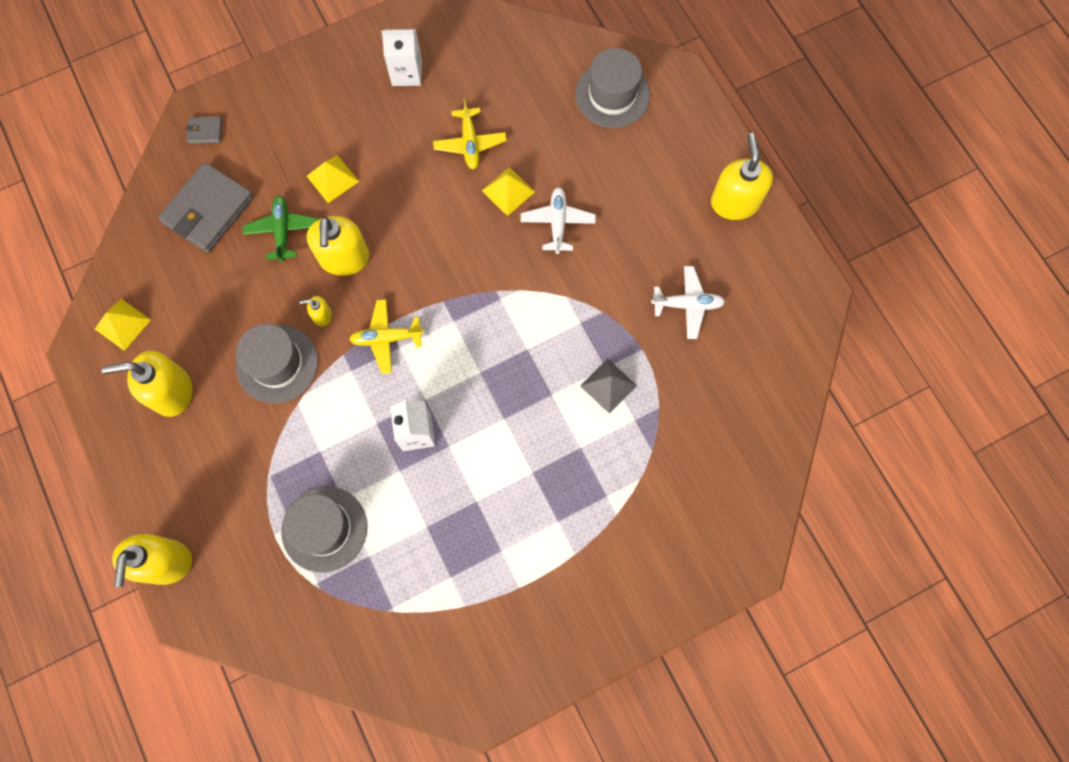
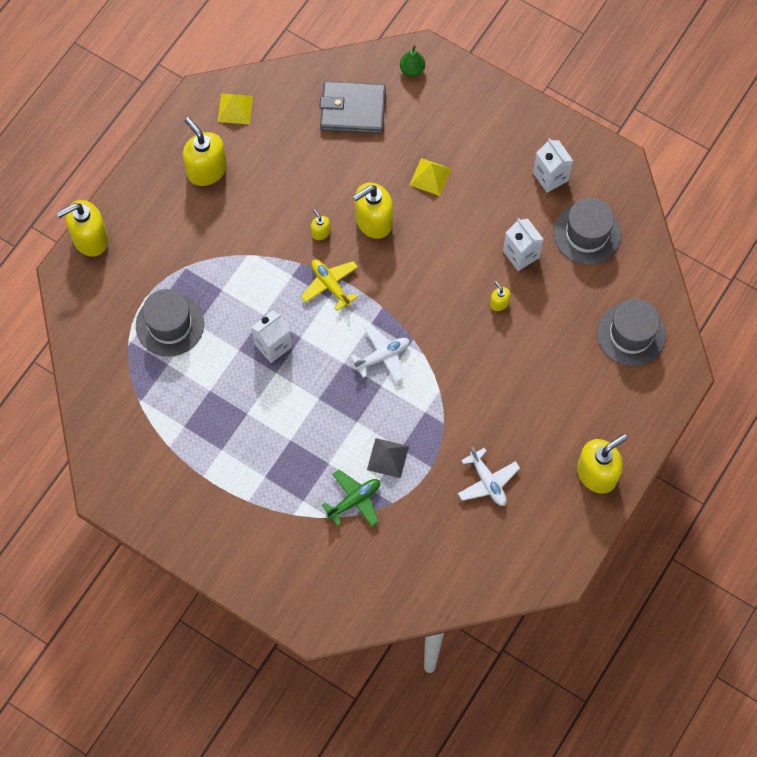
camera: 60 degrees right, 5 degrees down
grey wallet [186,116,222,144] -> green pear [400,45,425,77]
grey hat [236,324,318,403] -> grey hat moved to [554,198,621,265]
green plane [243,196,318,262] -> green plane moved to [322,470,380,527]
yellow plane [433,98,507,169] -> white carton [503,218,544,271]
yellow pyramid [482,167,535,216] -> yellow soap dispenser [490,281,510,311]
white plane [521,187,596,254] -> white plane moved to [350,325,410,383]

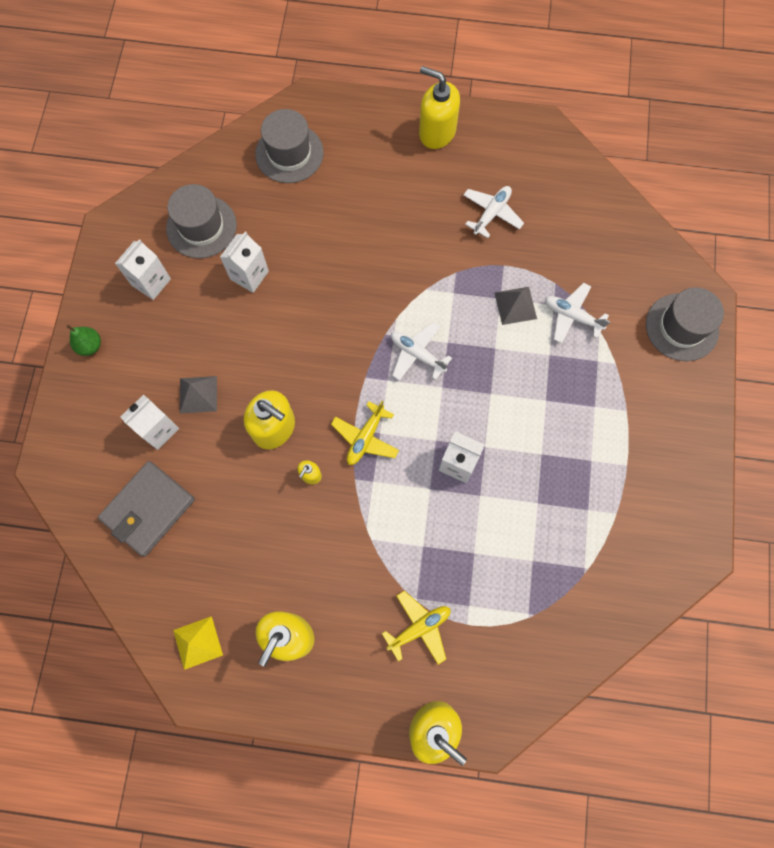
camera: 115 degrees left, 5 degrees up
grey hat [136,289,204,357] -> grey hat moved to [646,287,724,361]
grey wallet [319,81,386,134] -> grey wallet turned 60 degrees clockwise [98,461,195,557]
green plane [322,470,380,527] -> white plane [545,283,611,344]
green pear [400,45,425,77] -> green pear moved to [67,325,101,356]
yellow pyramid [410,158,451,196] -> grey pyramid [180,376,217,413]
yellow soap dispenser [490,281,510,311] -> none
none -> white carton [120,394,179,450]
none -> yellow plane [382,591,450,665]

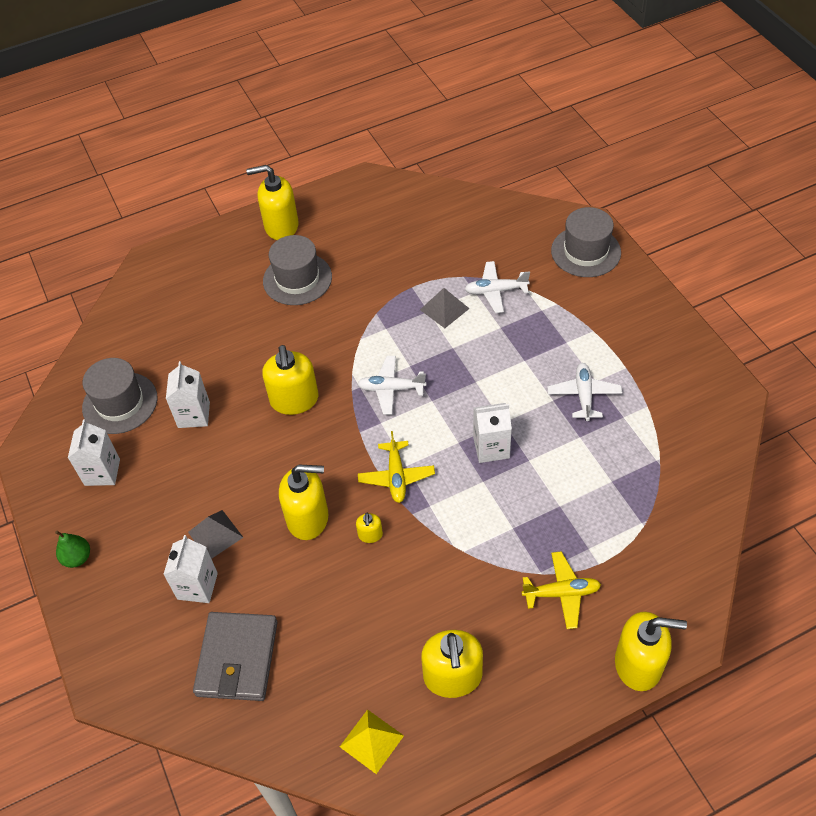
camera: 30 degrees left, 20 degrees down
grey hat [255,109,324,183] -> grey hat moved to [263,235,332,305]
yellow plane [382,591,450,665] -> yellow plane turned 60 degrees clockwise [522,551,601,629]
white plane [464,186,524,238] -> white plane moved to [547,363,622,421]
none -> yellow soap dispenser [262,345,318,415]

